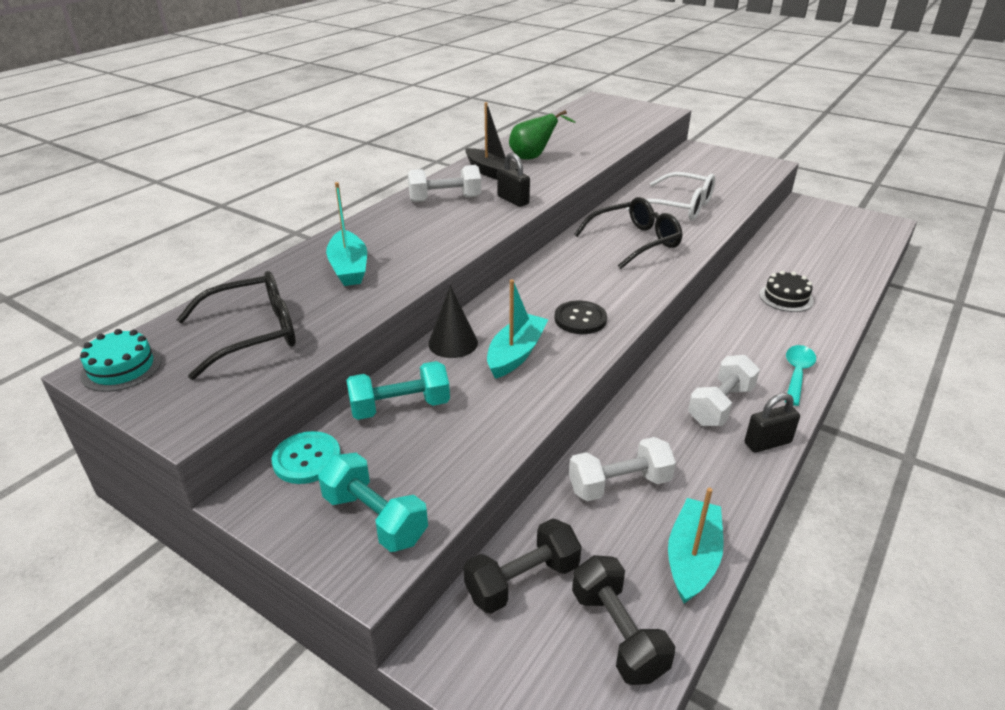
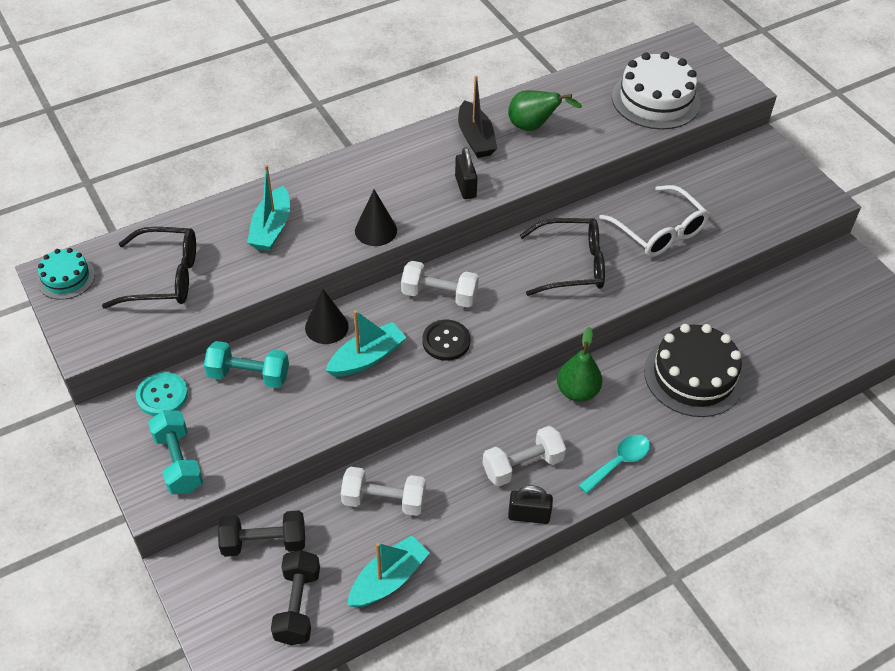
camera: 25 degrees right, 15 degrees up
white dumbbell [408,165,481,202] -> white dumbbell moved to [401,261,479,308]
black cake [759,271,814,312] -> black cake [644,324,744,417], size x1.83
none -> black cone [355,189,397,246]
none -> green pear [557,327,602,402]
none -> white cake [612,52,701,130]

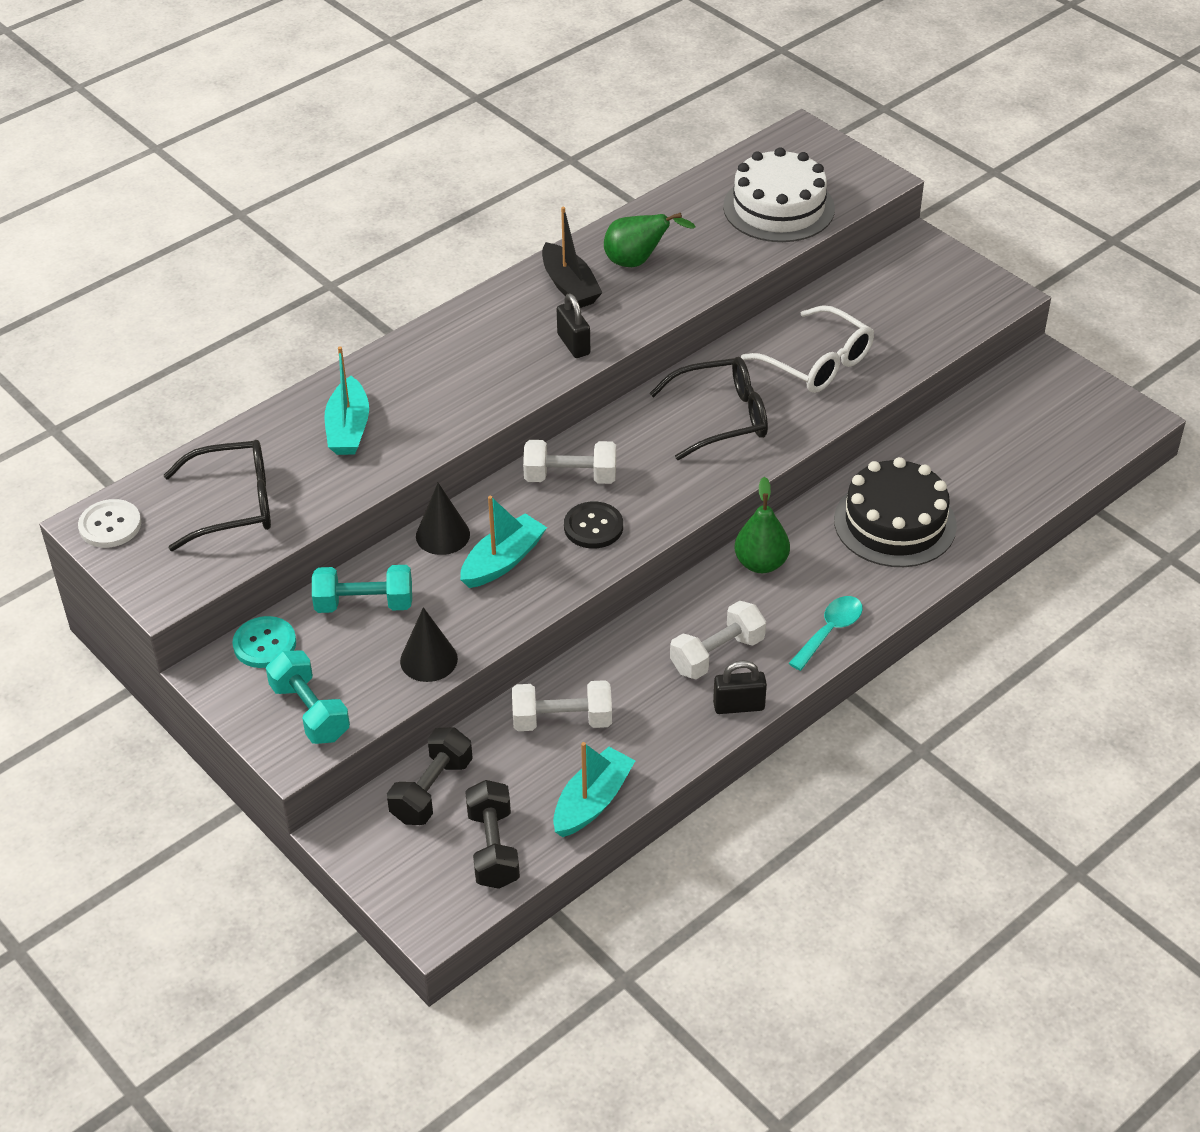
camera: 10 degrees left, 5 degrees down
turquoise cake [37,248,95,300] -> white button [78,499,141,548]
black dumbbell [218,510,305,557] -> black dumbbell turned 45 degrees counterclockwise [387,728,473,825]
black cone [355,189,397,246] -> black cone moved to [400,607,458,682]

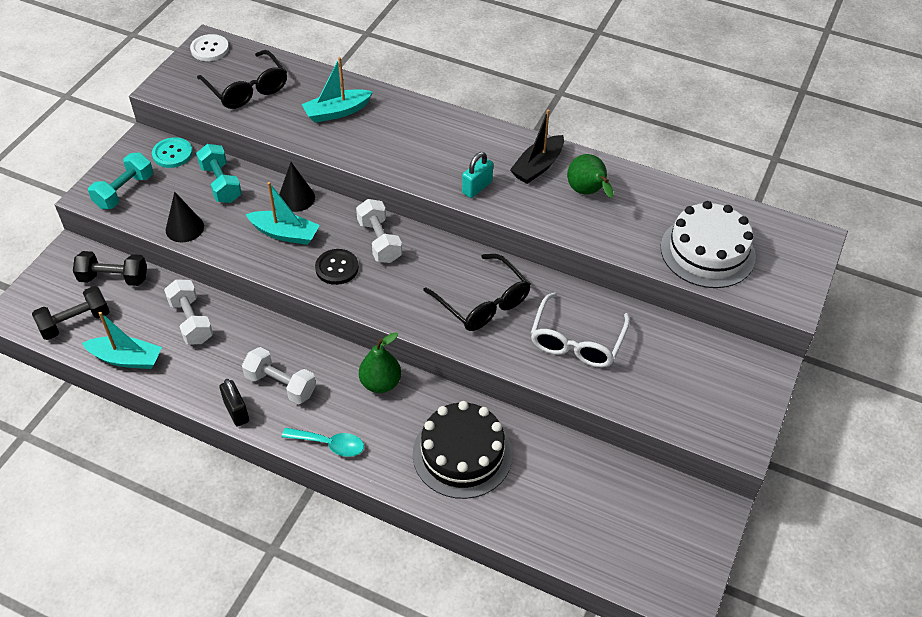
camera: 65 degrees right, 5 degrees up
black padlock [557,293,590,358] -> turquoise padlock [462,152,493,198]

